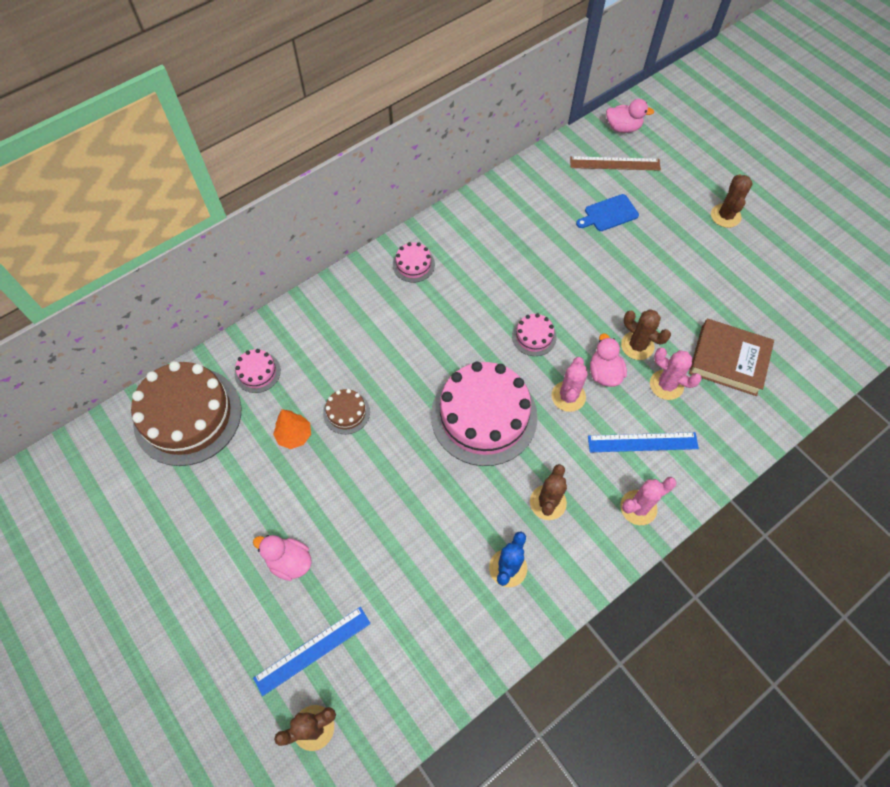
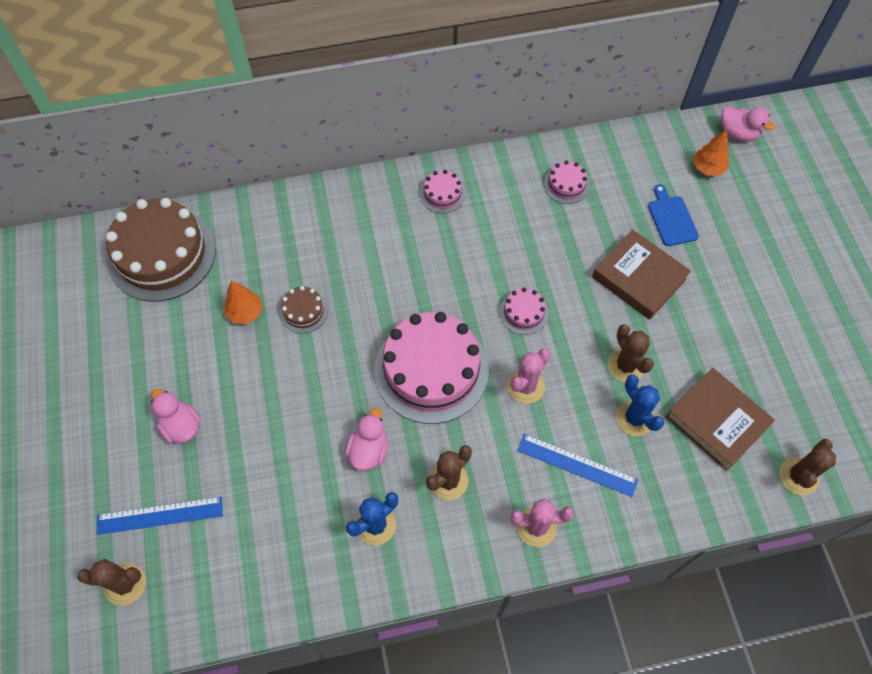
camera: 25 degrees right, 0 degrees up
pink cake [235,349,281,393] -> pink cake moved to [544,160,589,204]
brown ruler [570,156,661,171] -> orange tree [693,130,729,176]
blue cutting board [576,194,639,231] -> blue cutting board turned 75 degrees clockwise [648,184,699,246]
pink duck [590,333,627,387] -> pink duck moved to [345,408,388,471]
pink cactus [650,348,702,400] -> blue cactus [616,375,664,436]
brown cactus [711,174,753,228] -> brown cactus moved to [779,439,836,496]
none -> brown book [592,229,691,320]

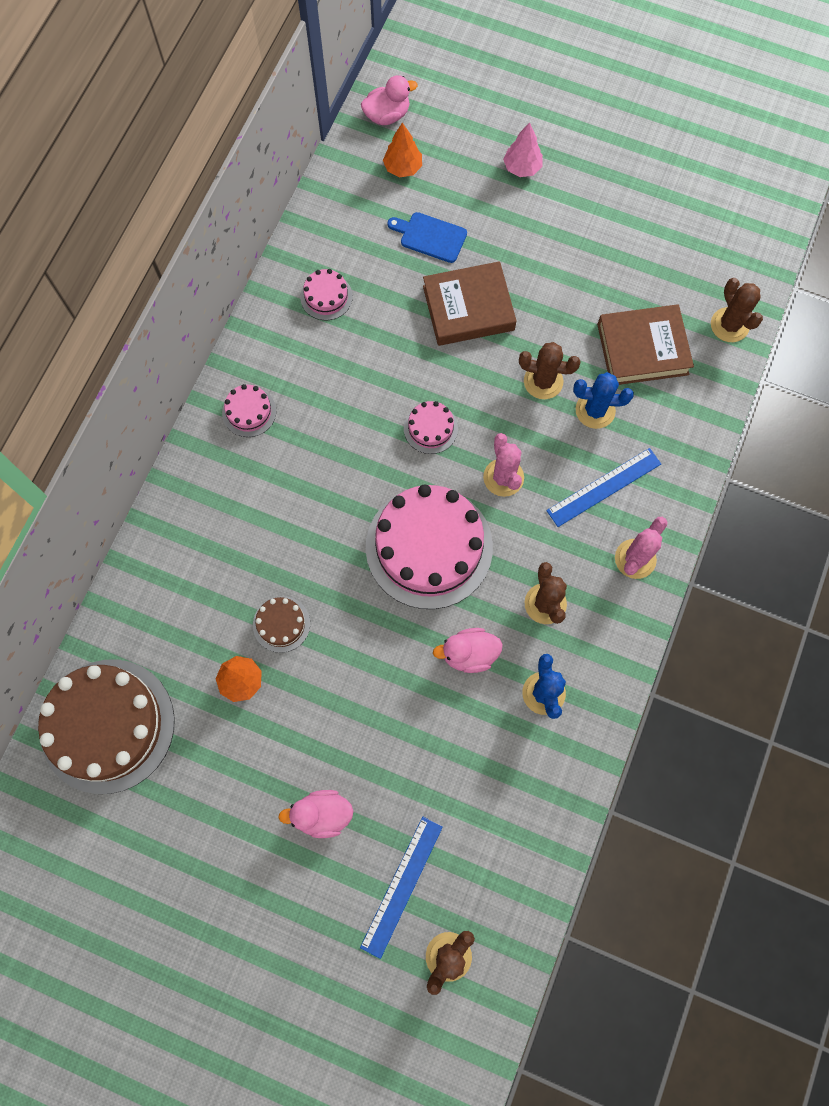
camera: 55 degrees left, 10 degrees up
pink duck [345,408,388,471] -> pink duck turned 60 degrees counterclockwise [433,628,503,673]
none -> pink tree [503,122,543,177]

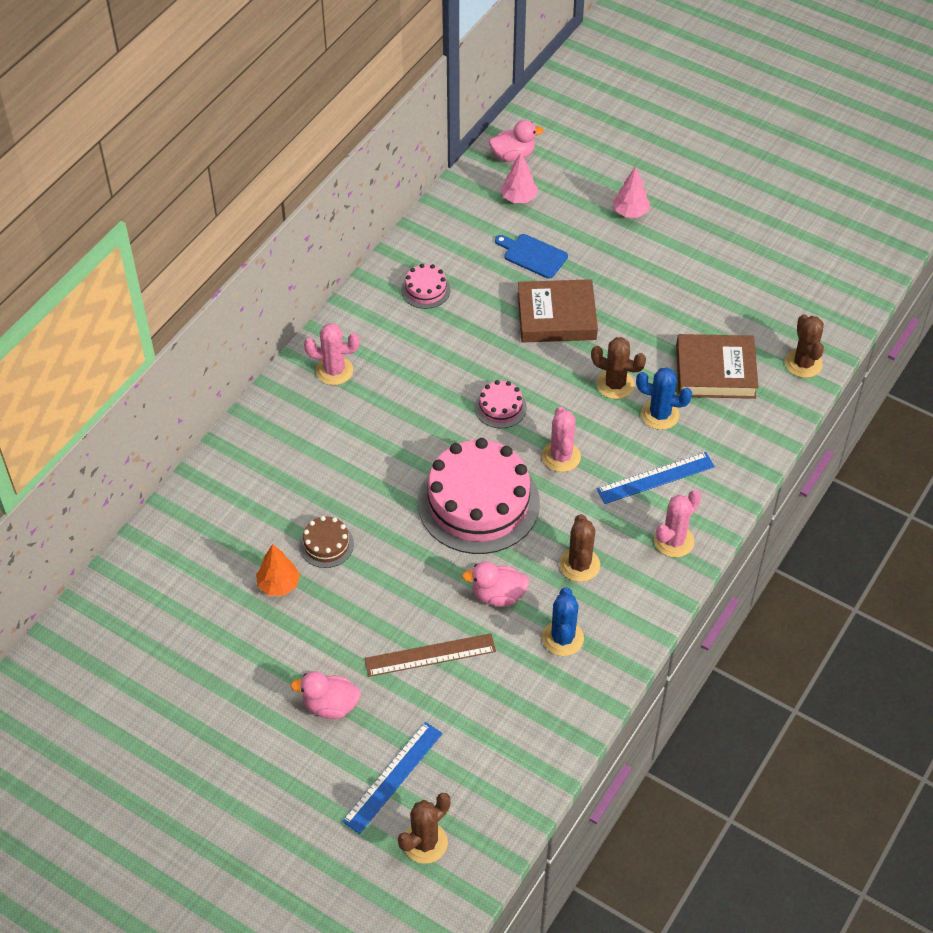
camera: 10 degrees right, 20 degrees down
brown cake [38,659,175,794] -> none
pink cake [222,384,276,437] -> pink cactus [304,323,360,385]
orange tree [383,123,422,177] -> pink tree [501,152,538,203]
none -> brown ruler [364,633,496,677]

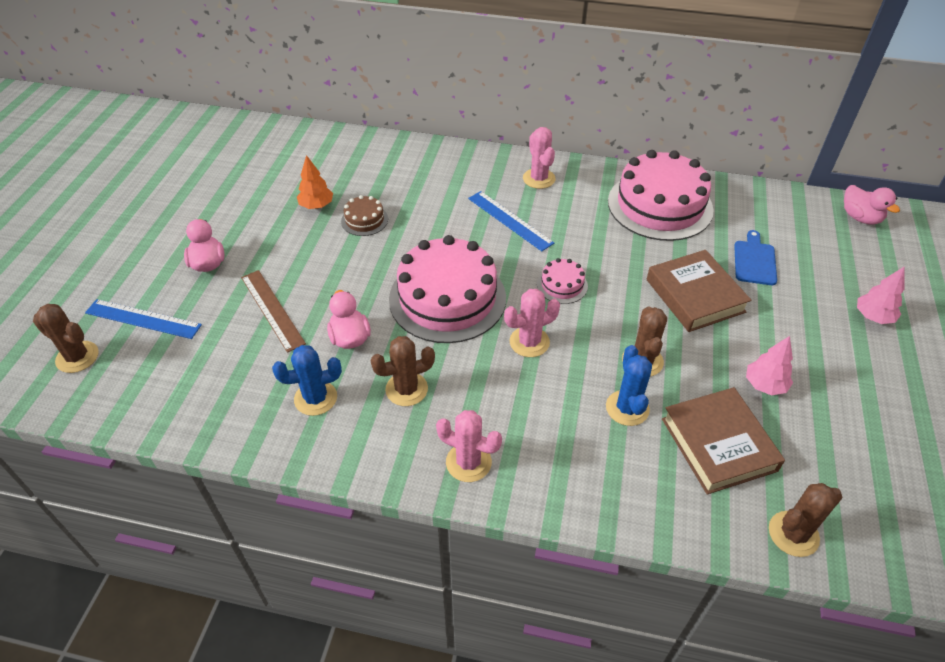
camera: 70 degrees right, 5 degrees down
pink cake [401,264,451,309] -> pink cake [608,150,714,241], size x2.26
pink tree [501,152,538,203] -> pink tree moved to [746,336,793,395]
blue ruler [597,452,715,504] -> blue ruler moved to [468,191,554,251]

